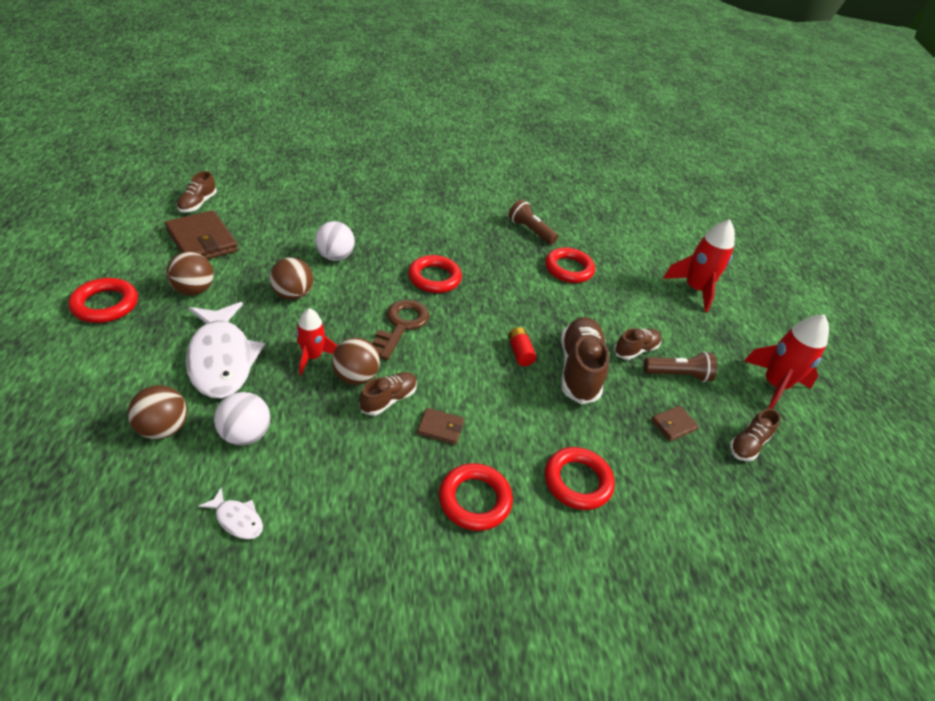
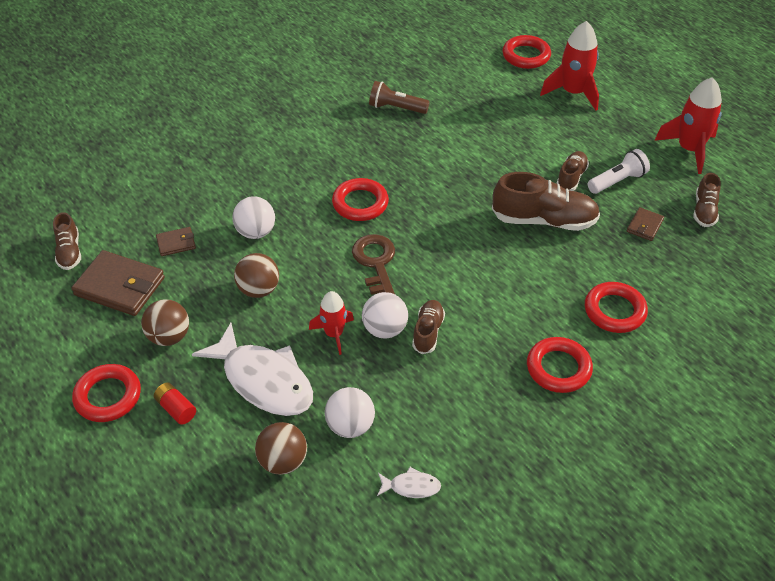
camera: 25 degrees left, 5 degrees up
brown ball [332,337,380,385] -> white ball [362,292,408,339]
brown wallet [417,408,464,445] -> brown wallet moved to [156,227,196,256]
red battery [508,327,536,366] -> red battery moved to [154,382,196,425]
red ring [545,247,595,283] -> red ring moved to [503,35,551,69]
brown shoe [561,317,609,404] -> brown shoe turned 120 degrees clockwise [492,172,600,231]
brown flashlight [643,351,717,382] -> white flashlight [588,149,650,194]

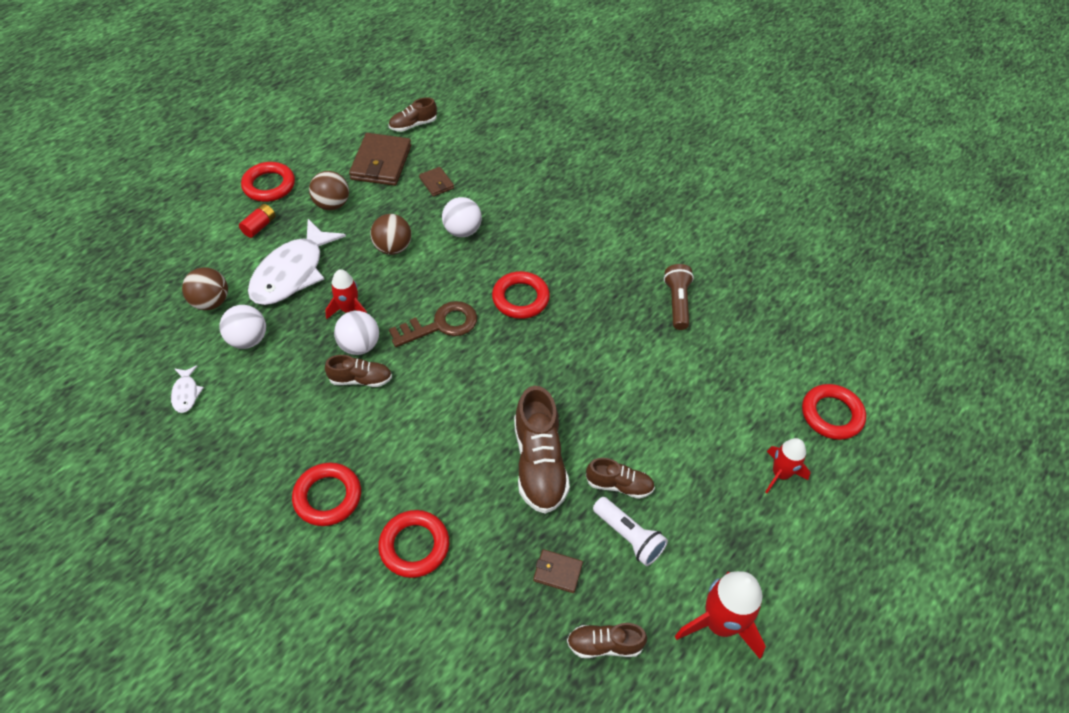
camera: 75 degrees right, 5 degrees up
red rocket [540,21,599,111] -> red rocket [766,438,810,493], size x0.63

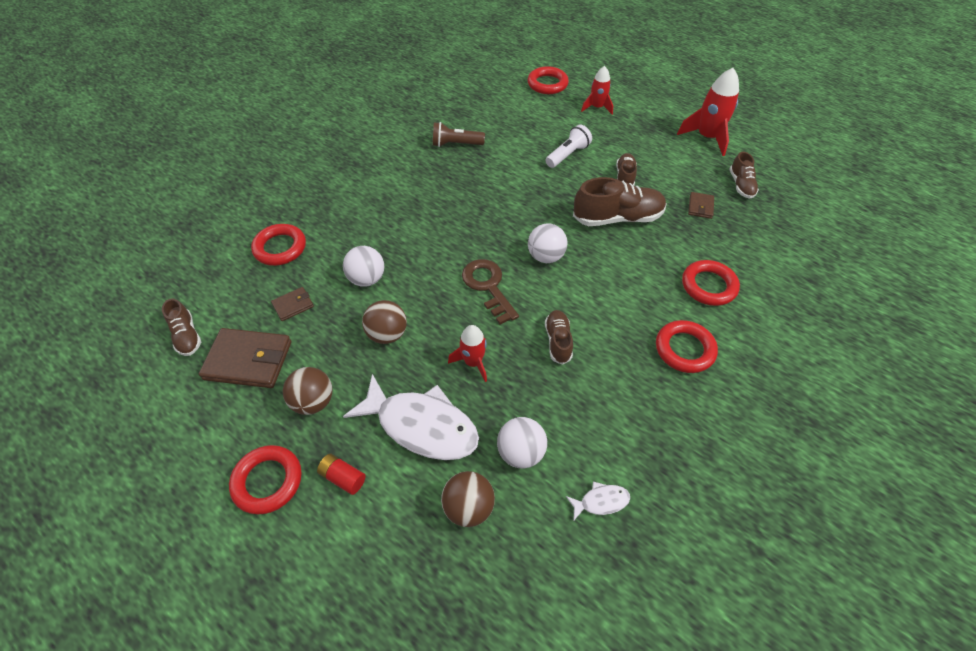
camera: 90 degrees left, 0 degrees up
white ball [334,311,379,355] -> white ball moved to [528,223,567,263]
red ring [492,271,550,319] -> red ring moved to [251,224,306,266]
white flashlight [593,497,668,566] -> white flashlight moved to [545,124,592,168]

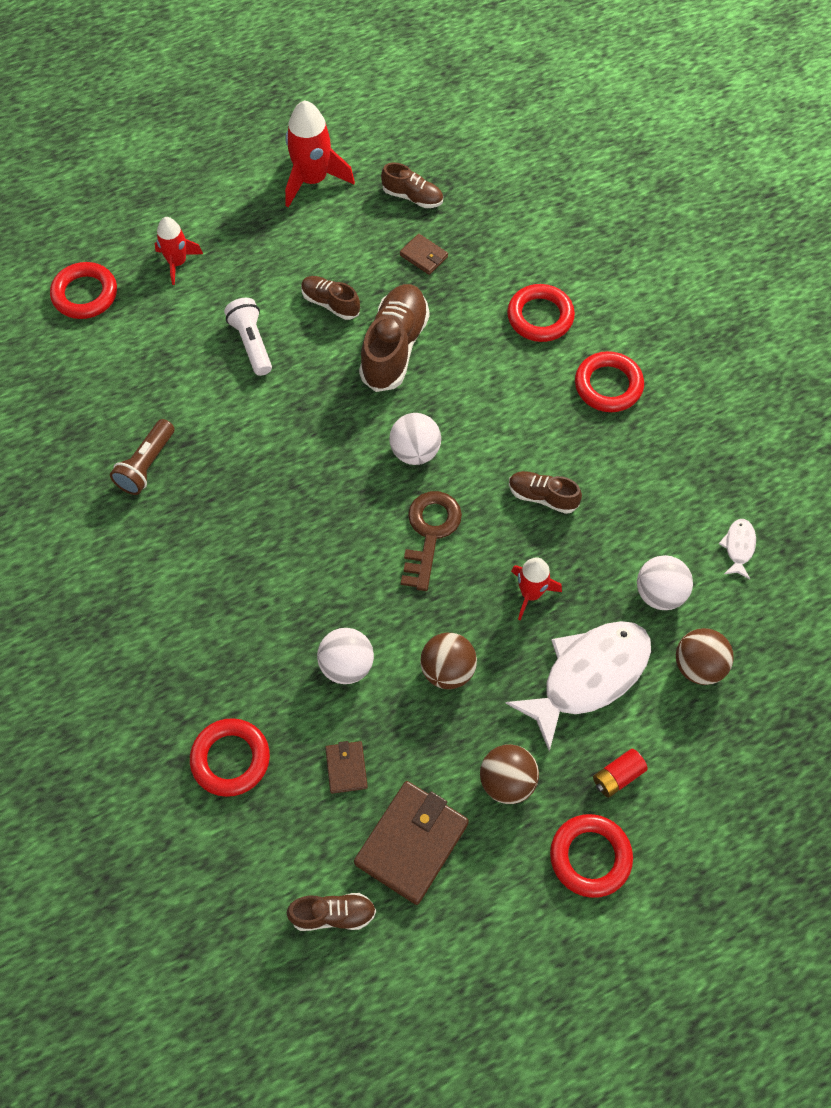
camera: 65 degrees left, 10 degrees up
brown key [462,259,519,324] -> brown key turned 105 degrees clockwise [401,491,462,591]

